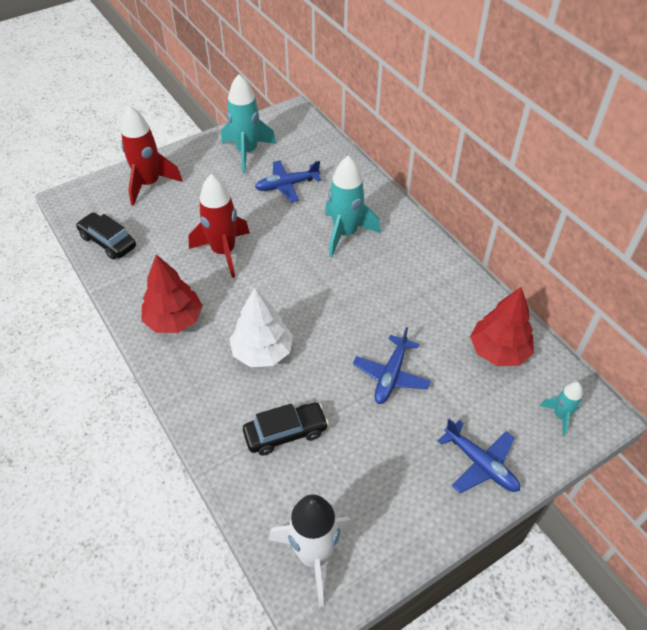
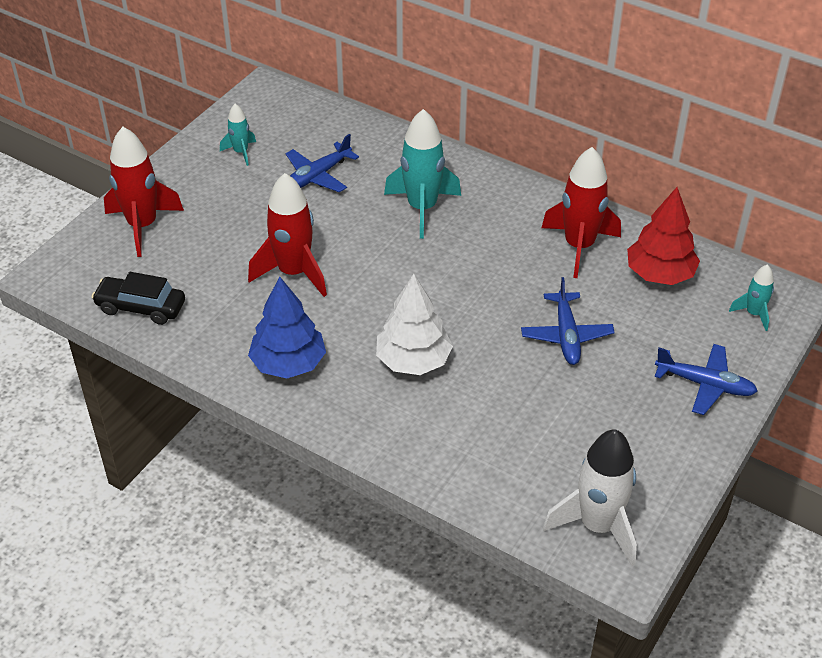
camera: 25 degrees left, 5 degrees down
red tree [142,254,203,333] -> blue tree [248,277,326,378]
turquoise rocket [221,74,276,173] -> turquoise rocket [220,104,256,166], size x0.52
black car [243,402,329,455] -> none
none -> red rocket [541,147,621,278]

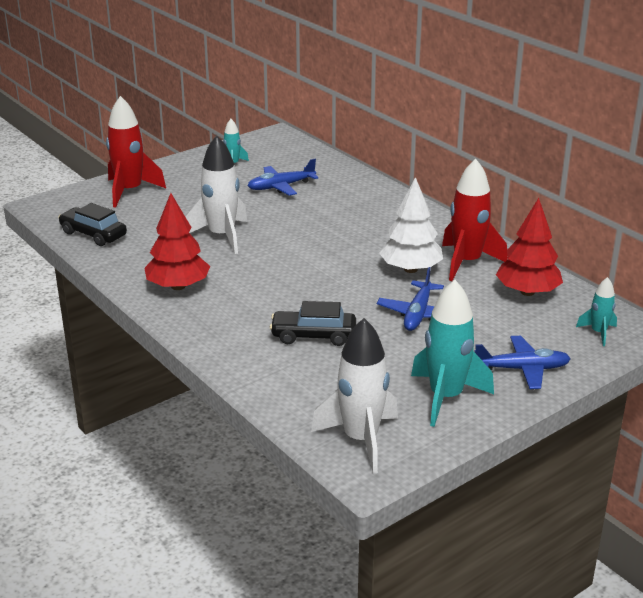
camera: 20 degrees right, 15 degrees down
red rocket [248,173,327,297] -> white rocket [185,135,247,254]
blue tree [248,277,326,378] -> red tree [144,193,210,290]
white tree [376,274,453,375] -> white tree moved to [379,177,443,273]
turquoise rocket [384,109,461,239] -> turquoise rocket moved to [411,280,494,427]
blue plane [655,344,757,415] -> blue plane turned 45 degrees counterclockwise [475,336,571,389]
none -> black car [270,301,356,346]

